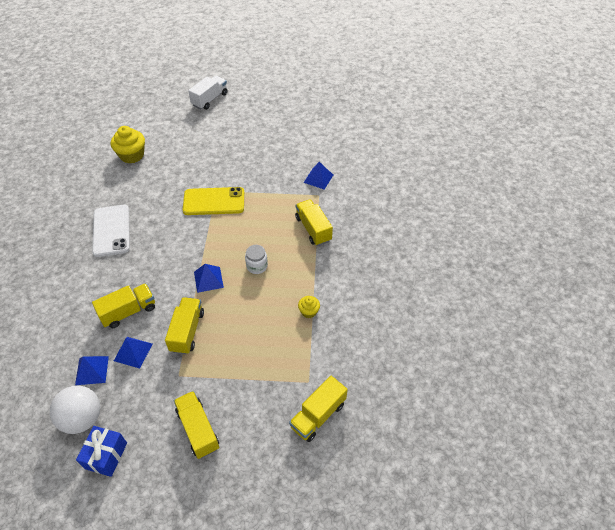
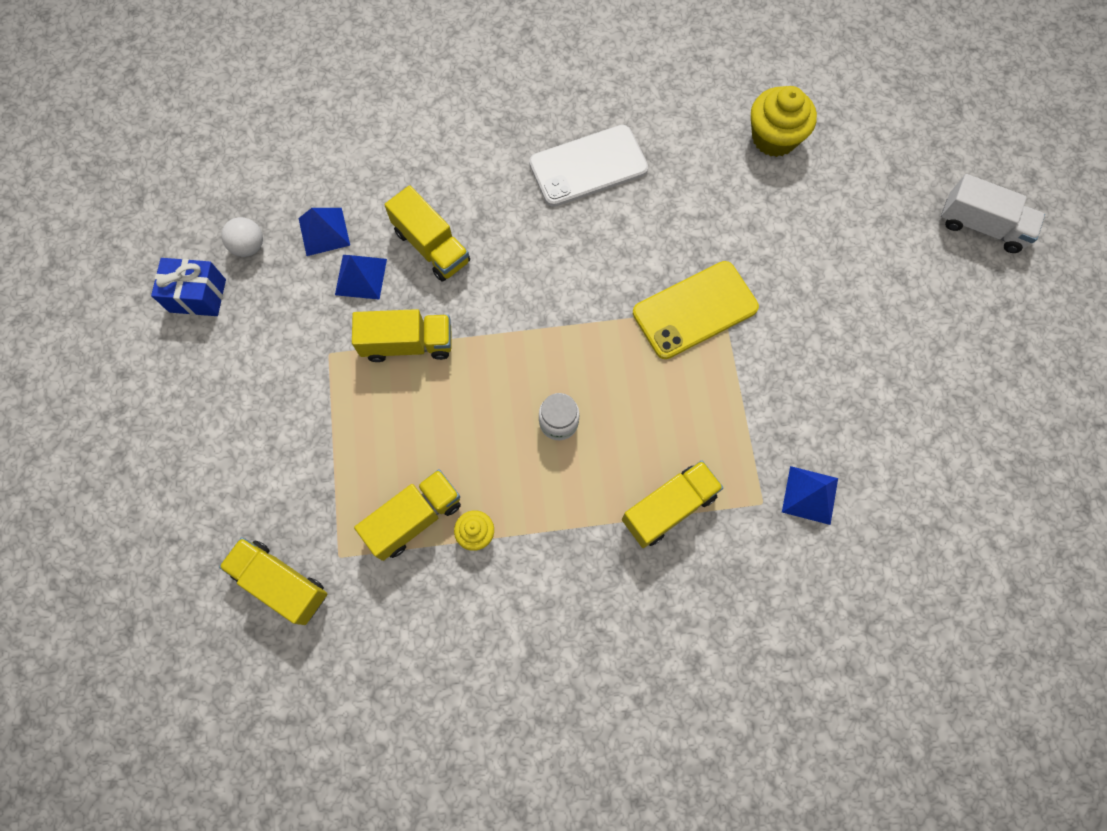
camera: 80 degrees right, 20 degrees up
white ball [50,386,100,434] -> white ball [221,217,263,257], size x0.58
yellow truck [174,391,220,459] -> yellow truck moved to [354,469,461,561]
yellow phone [183,187,244,215] -> yellow phone turned 75 degrees clockwise [633,261,759,359]
blue pyramid [194,264,224,293] -> none

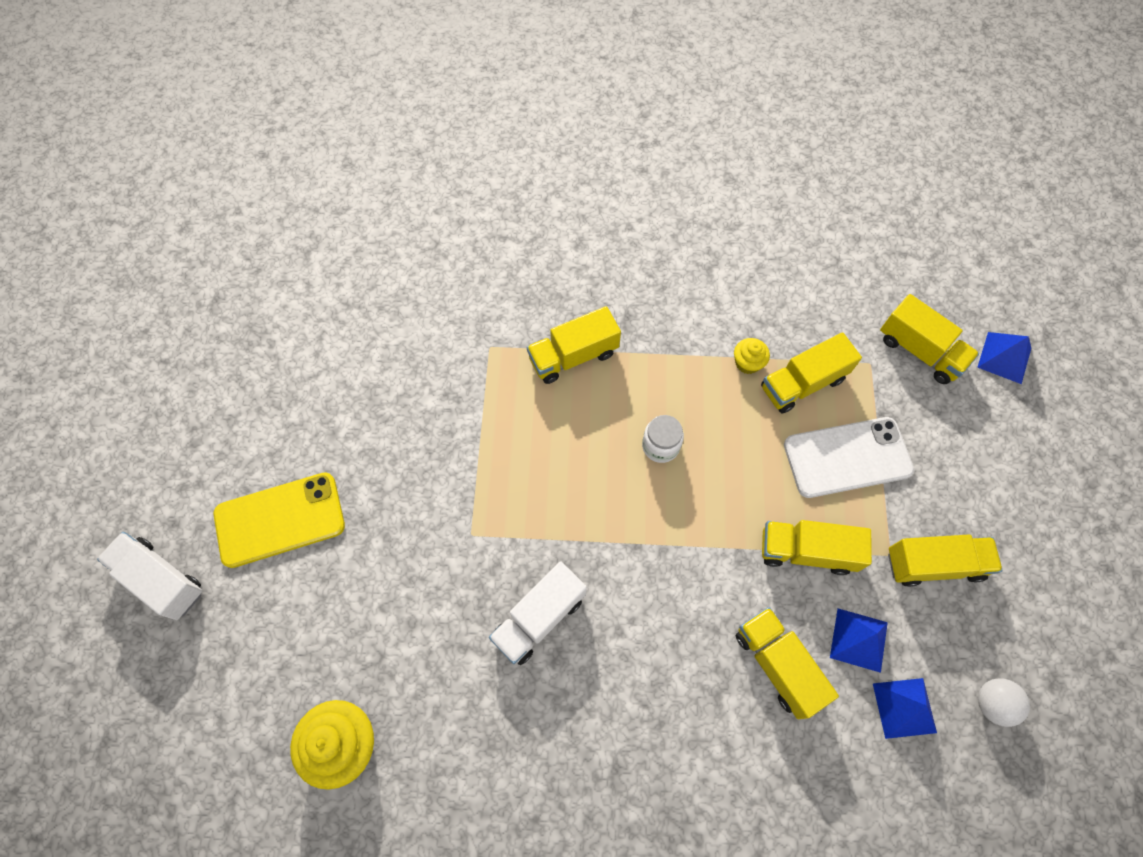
camera: 170 degrees left, 5 degrees down
blue gift [151,258,226,316] -> none
white phone [529,125,648,207] -> white phone moved to [784,417,914,498]
yellow phone [633,261,759,359] -> yellow phone moved to [214,472,345,568]
blue pyramid [782,466,838,525] -> blue pyramid moved to [977,332,1031,384]
none -> white truck [489,562,587,665]
none -> yellow truck [888,534,1003,587]

